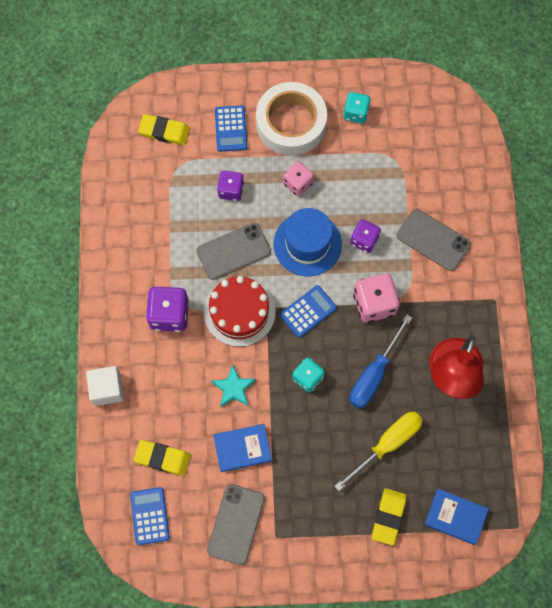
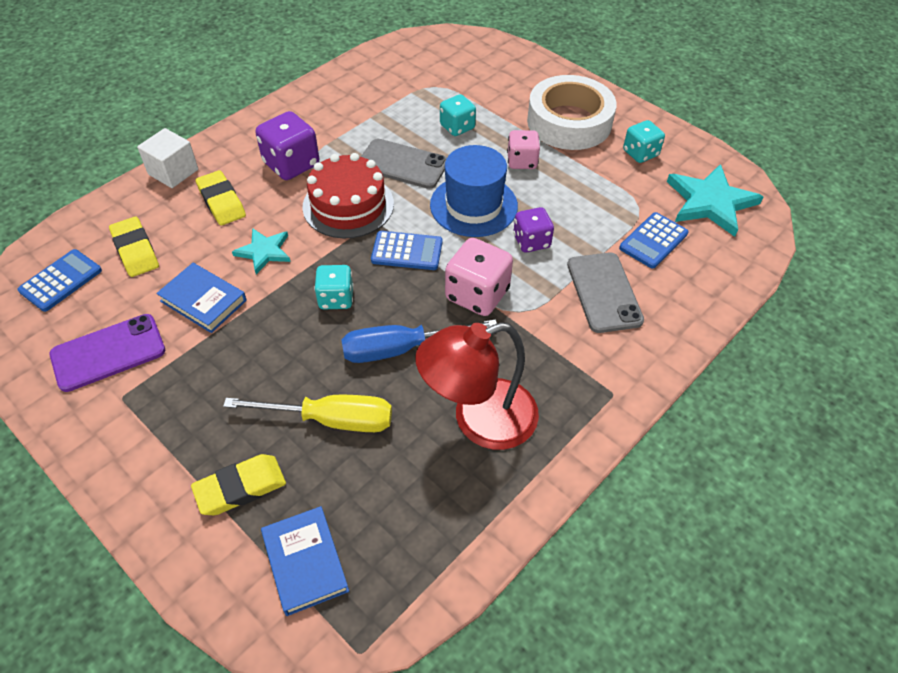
camera: 45 degrees right, 20 degrees down
yellow eraser [138,114,190,145] -> yellow eraser moved to [196,170,246,225]
grey phone [207,484,265,565] -> purple phone [50,314,165,392]
blue calculator [215,105,247,152] -> blue calculator moved to [619,212,688,269]
purple dice [217,170,244,201] -> turquoise dice [440,94,476,136]
none -> turquoise star [667,164,764,237]

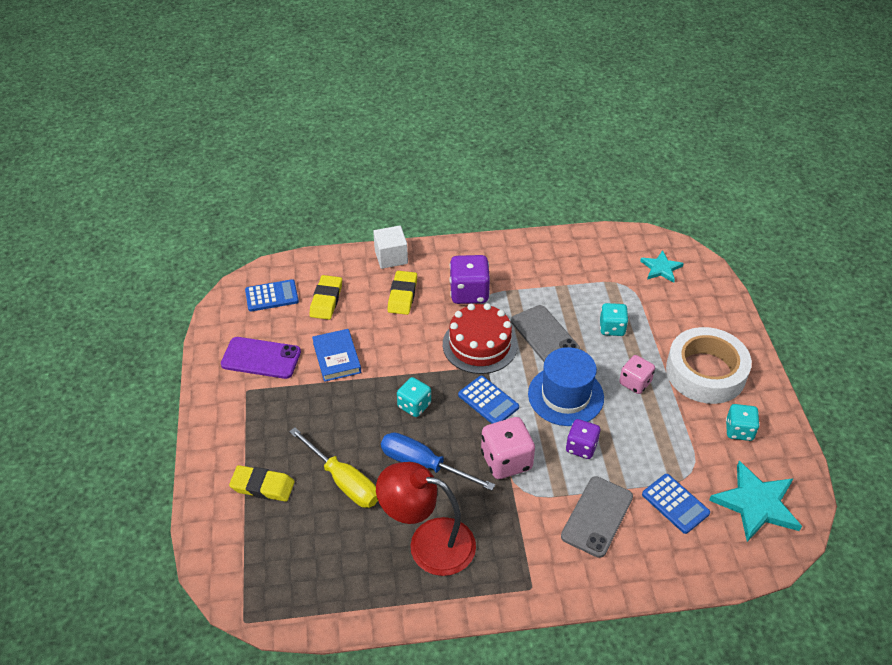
camera: 40 degrees right, 5 degrees down
turquoise star [232,228,291,274] -> turquoise star moved to [640,250,684,283]
blue book [261,506,349,616] -> none
blue calculator [619,212,688,269] -> blue calculator turned 120 degrees counterclockwise [642,474,710,534]

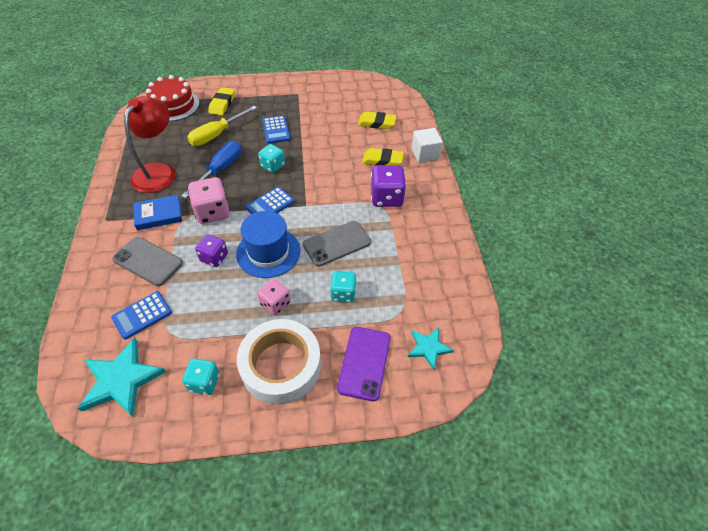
camera: 90 degrees right, 5 degrees up
purple phone [221,337,301,379] -> purple phone moved to [337,327,390,401]
blue calculator [245,279,299,312] -> blue calculator moved to [262,116,290,144]
blue book [312,329,361,382] -> blue book moved to [134,195,182,230]
red cake [443,303,517,374] -> red cake moved to [146,75,199,121]

